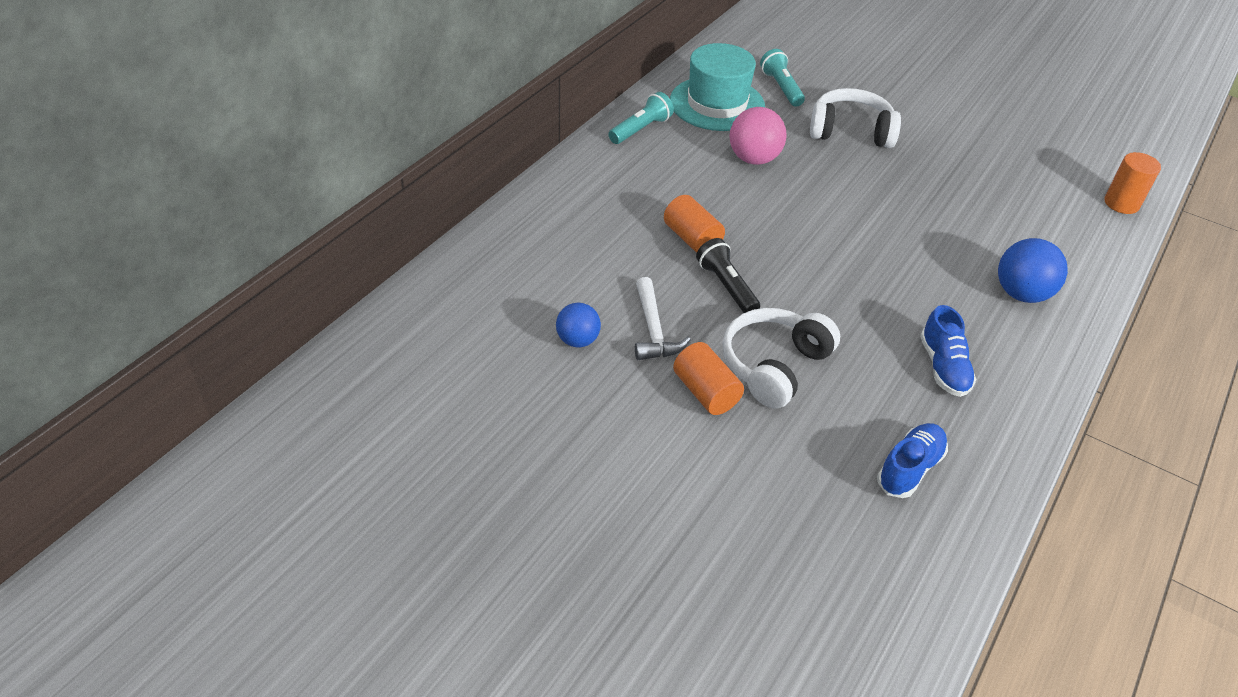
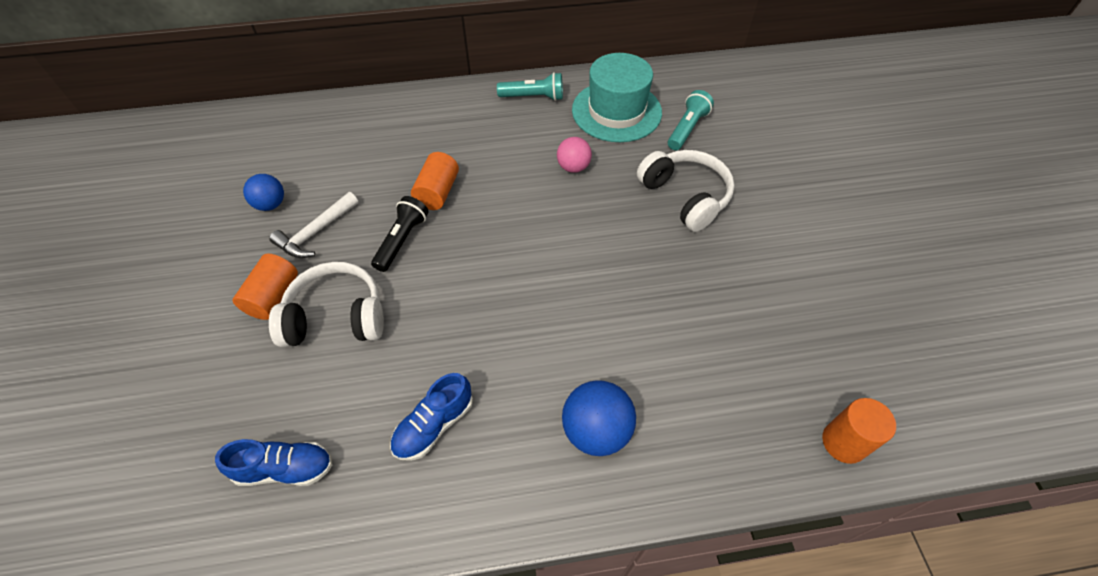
camera: 50 degrees right, 10 degrees up
pink ball [730,107,787,165] -> pink ball [557,137,592,173], size x0.65

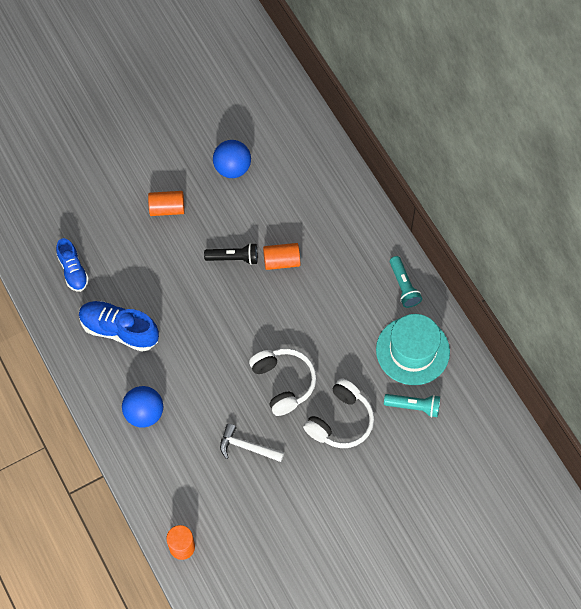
camera: 70 degrees right, 10 degrees up
blue ball [243,174,284,211] -> blue ball [213,140,251,178], size x1.54
white hammer [269,192,359,258] -> white hammer moved to [220,423,284,462]
white headphones [269,262,384,347] -> white headphones moved to [249,348,317,416]
blue shoe [390,373,473,461] -> blue shoe [79,301,159,352], size x1.56
pink ball [557,137,592,173] -> none

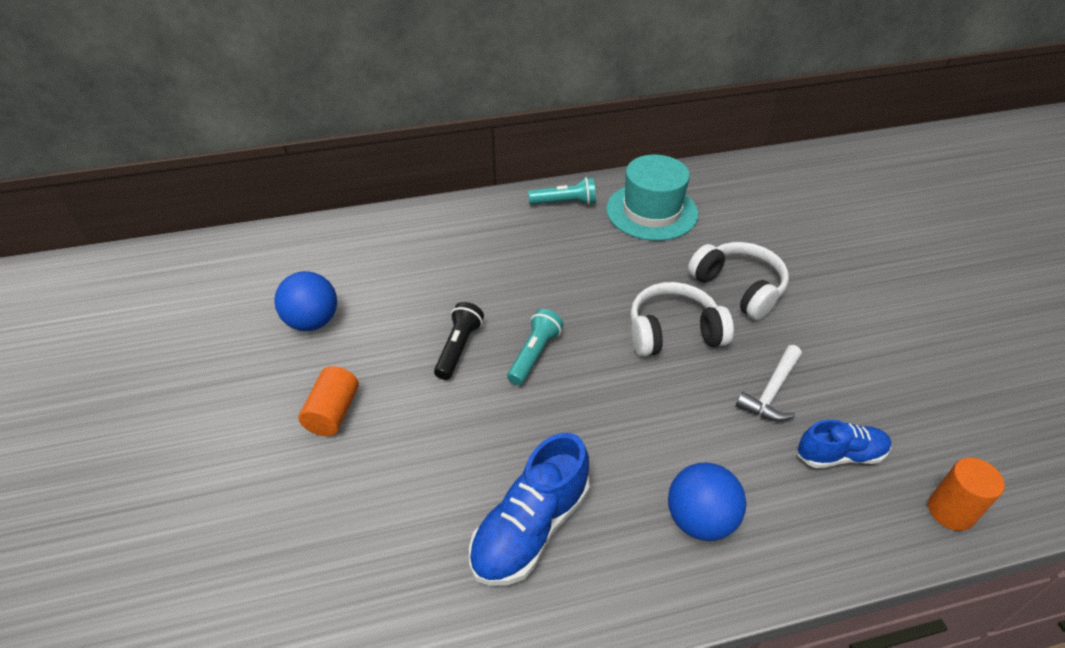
camera: 75 degrees left, 20 degrees down
blue shoe [56,238,89,292] -> blue shoe moved to [798,420,891,468]
orange cylinder [263,243,300,270] -> none
turquoise flashlight [384,394,440,417] -> turquoise flashlight moved to [507,309,563,385]

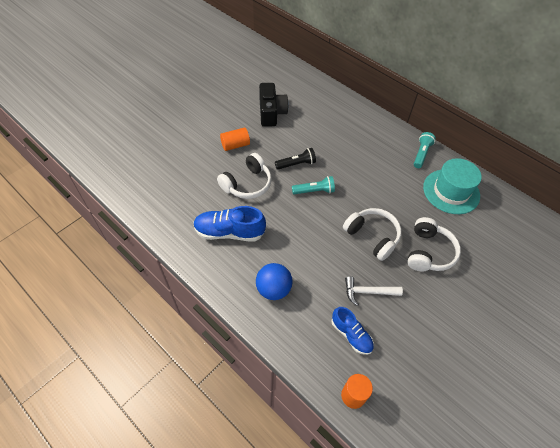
camera: 55 degrees right, 10 degrees up
blue ball [274,271,337,331] -> black camera [259,83,289,127]
turquoise flashlight [528,177,596,205] -> turquoise flashlight turned 120 degrees counterclockwise [414,132,436,168]
none -> white headphones [217,153,272,199]

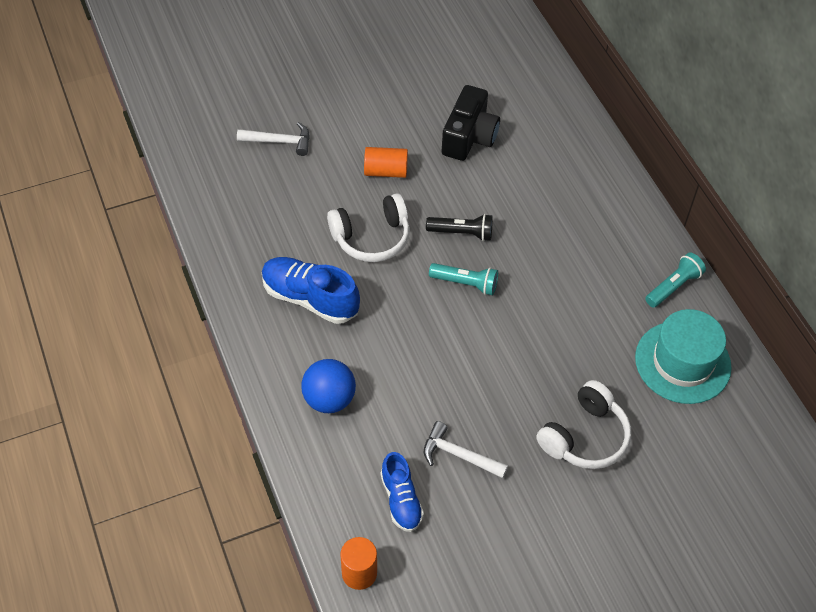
camera: 25 degrees right, 0 degrees up
white headphones [343,208,402,261] -> none
none -> white hammer [237,122,310,156]

